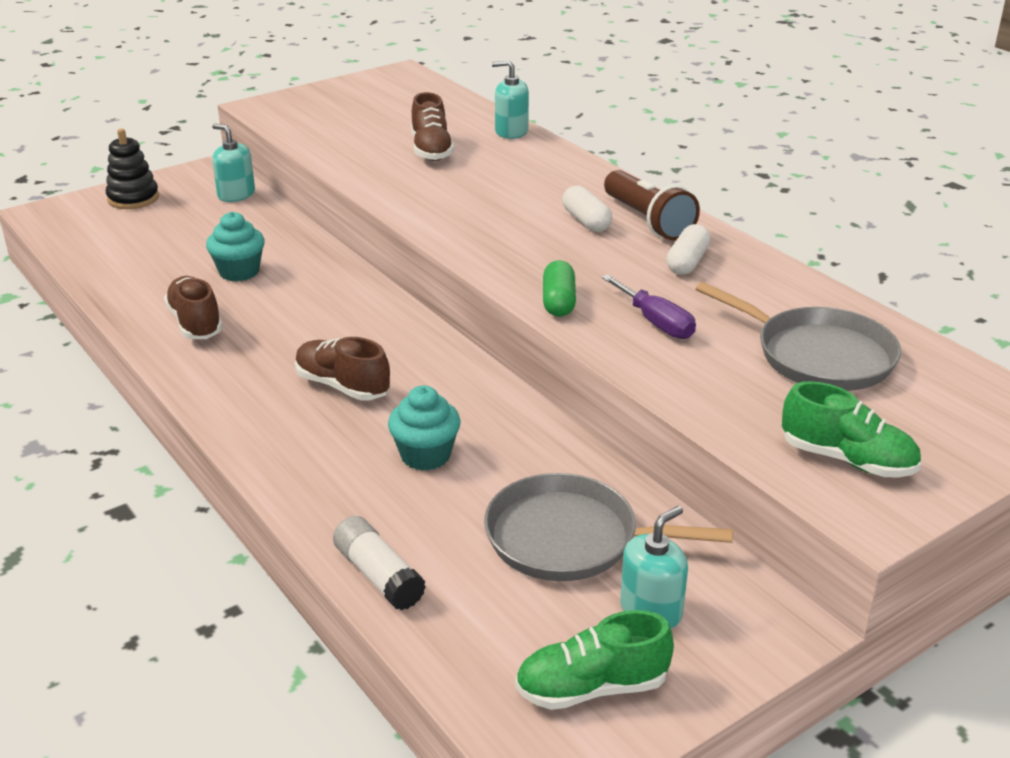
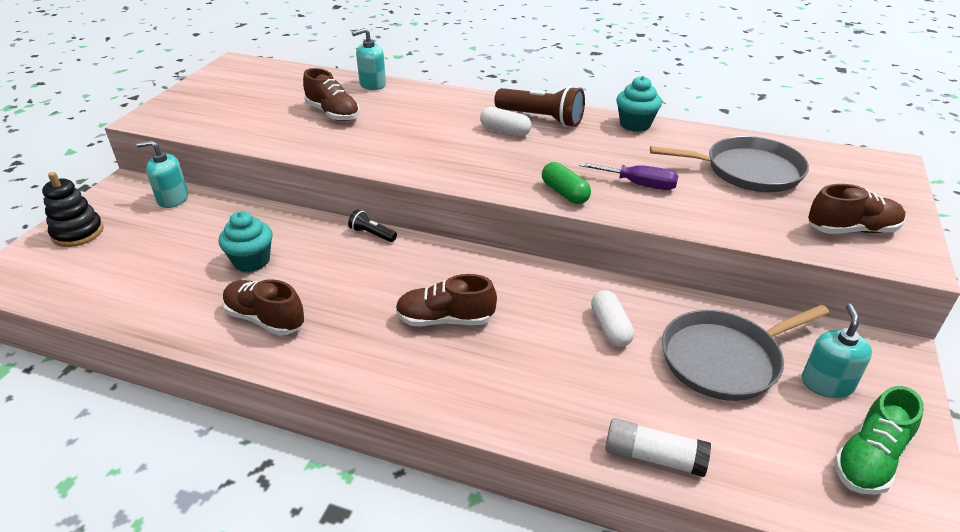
camera: 35 degrees left, 5 degrees up
turquoise cupcake [388,386,461,471] -> turquoise cupcake moved to [616,76,662,132]
white capsule [666,224,711,275] -> white capsule moved to [591,290,634,347]
green shoe [782,381,921,477] -> brown shoe [808,184,906,234]
none -> black flashlight [348,210,397,242]

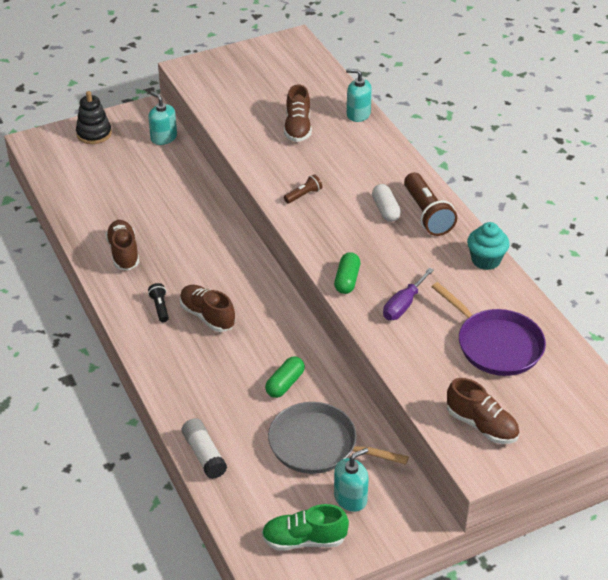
camera: 45 degrees right, 5 degrees up
turquoise cupcake [219,211,273,272] -> none
black flashlight [348,210,397,242] -> black flashlight moved to [148,283,169,322]
purple screwdriver [579,162,678,190] -> purple screwdriver turned 60 degrees clockwise [383,268,434,320]
white capsule [591,290,634,347] -> green capsule [265,356,305,398]
grey pan [650,136,809,192] -> purple pan [432,282,546,376]
none -> brown flashlight [284,174,322,203]

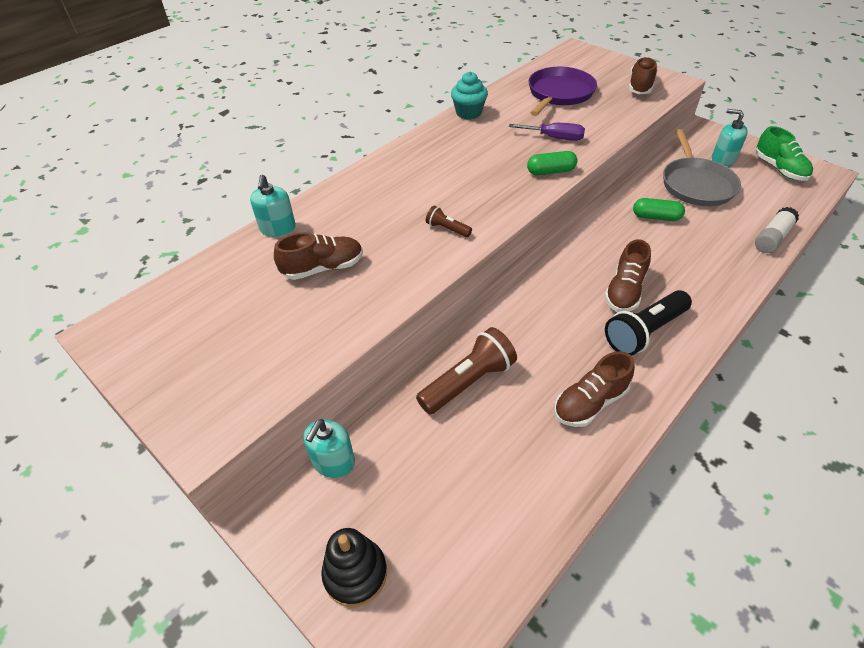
camera: 110 degrees left, 5 degrees up
black flashlight [148,283,169,322] -> black flashlight [605,290,692,356], size x2.00
white capsule [372,184,401,222] -> none
brown flashlight [404,173,457,236] -> brown flashlight moved to [416,327,517,415]

